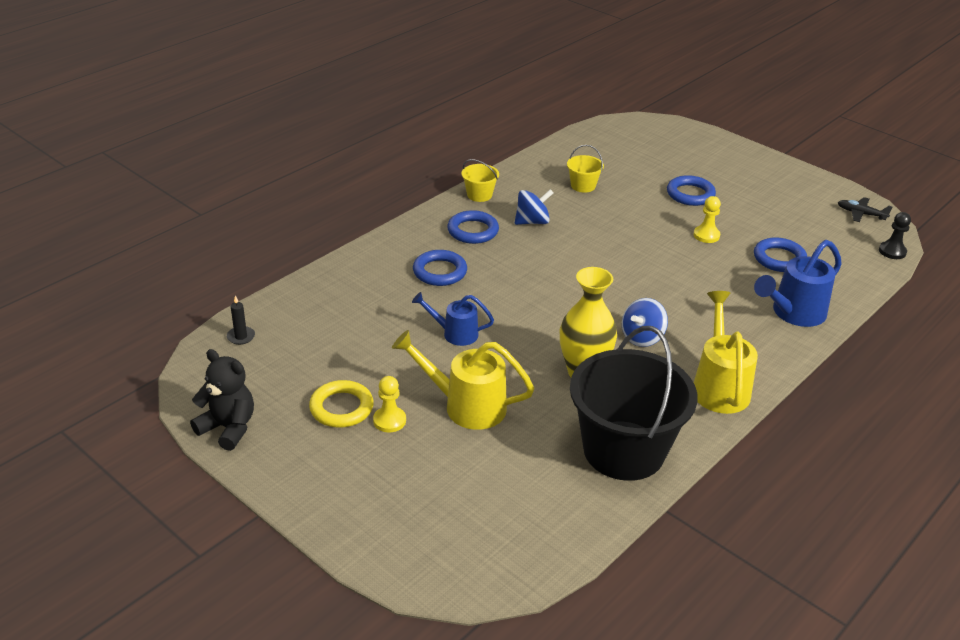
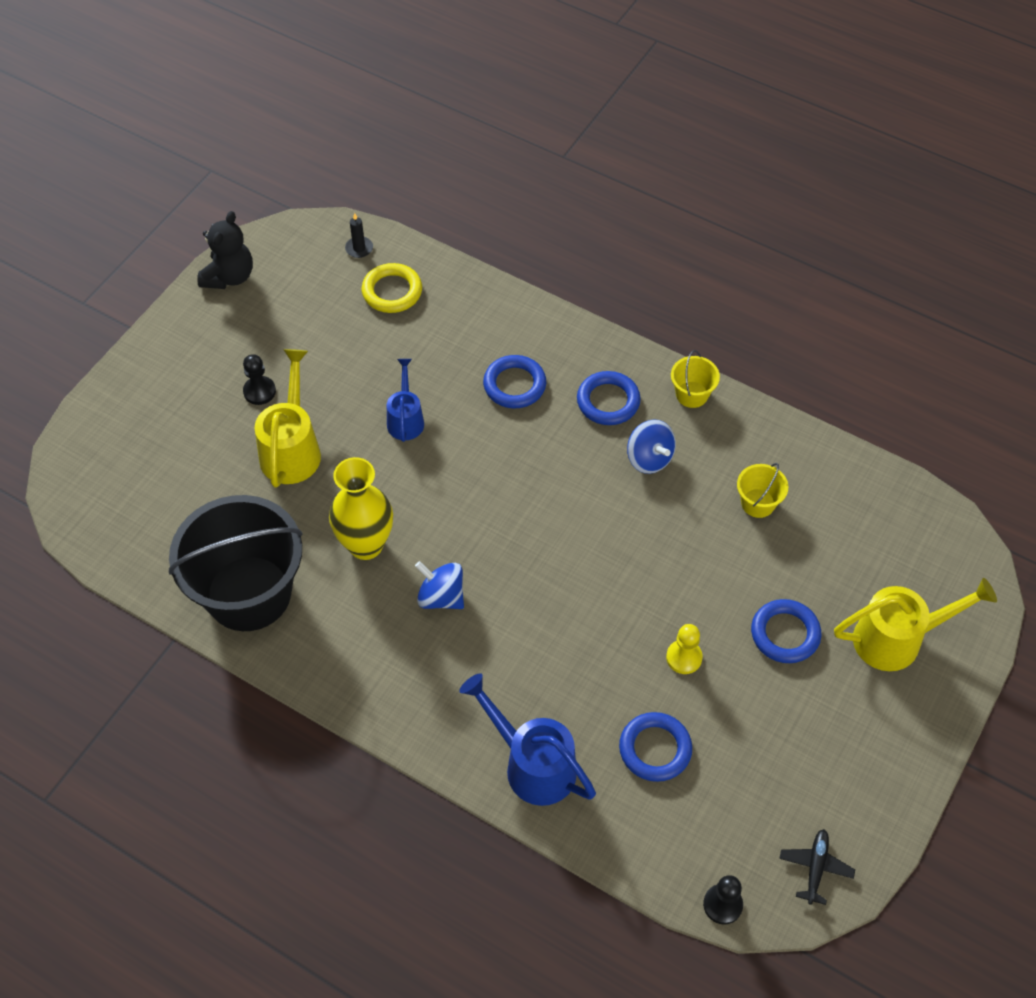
camera: 80 degrees right, 20 degrees up
yellow ring [309,380,374,428] -> yellow ring moved to [362,263,422,313]
yellow pawn [373,376,406,433] -> black pawn [243,354,276,405]
yellow watering can [694,291,758,414] -> yellow watering can moved to [834,578,997,671]

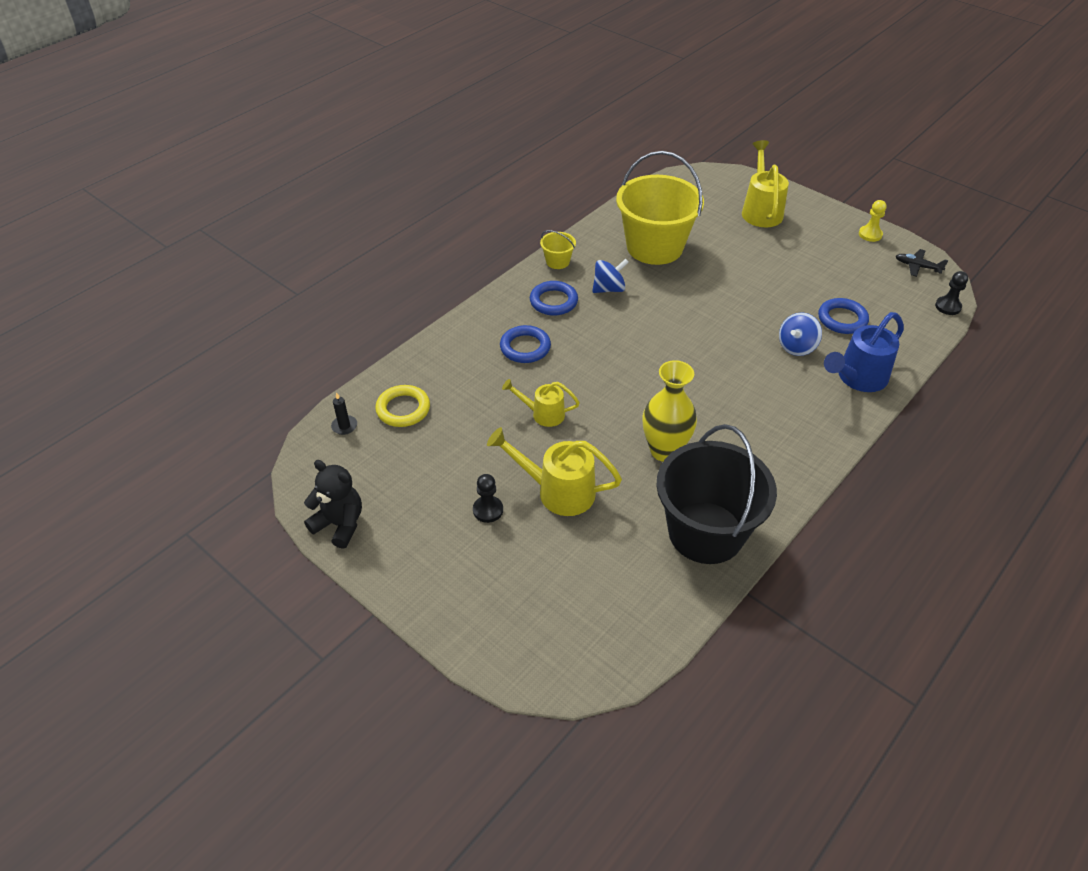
camera: 80 degrees left, 10 degrees down
blue watering can [387,359,424,442] -> yellow watering can [502,379,580,427]
blue spinning top [415,561,464,609] -> blue spinning top moved to [779,312,822,356]
yellow pawn [666,624,703,674] -> yellow pawn moved to [859,200,886,242]
yellow bucket [737,463,788,518] -> yellow bucket [616,151,704,265], size x2.42
blue ring [751,599,821,663] -> none

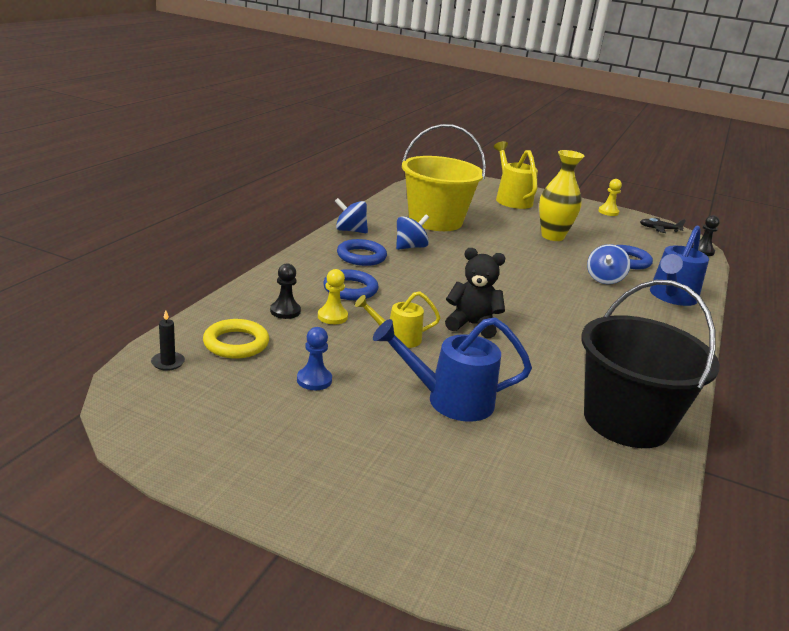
camera: 20 degrees left, 20 degrees down
black teddy bear [304,460,362,549] -> black teddy bear moved to [445,248,505,338]
black pawn [473,474,503,523] -> black pawn moved to [270,263,301,319]
yellow watering can [487,427,622,516] -> blue watering can [373,317,532,422]
yellow bucket [540,230,576,269] -> blue spinning top [335,198,368,233]
yellow vase [643,360,697,462] -> yellow vase moved to [539,150,585,241]
none -> blue pawn [297,327,332,390]
none -> yellow pawn [318,269,348,324]

